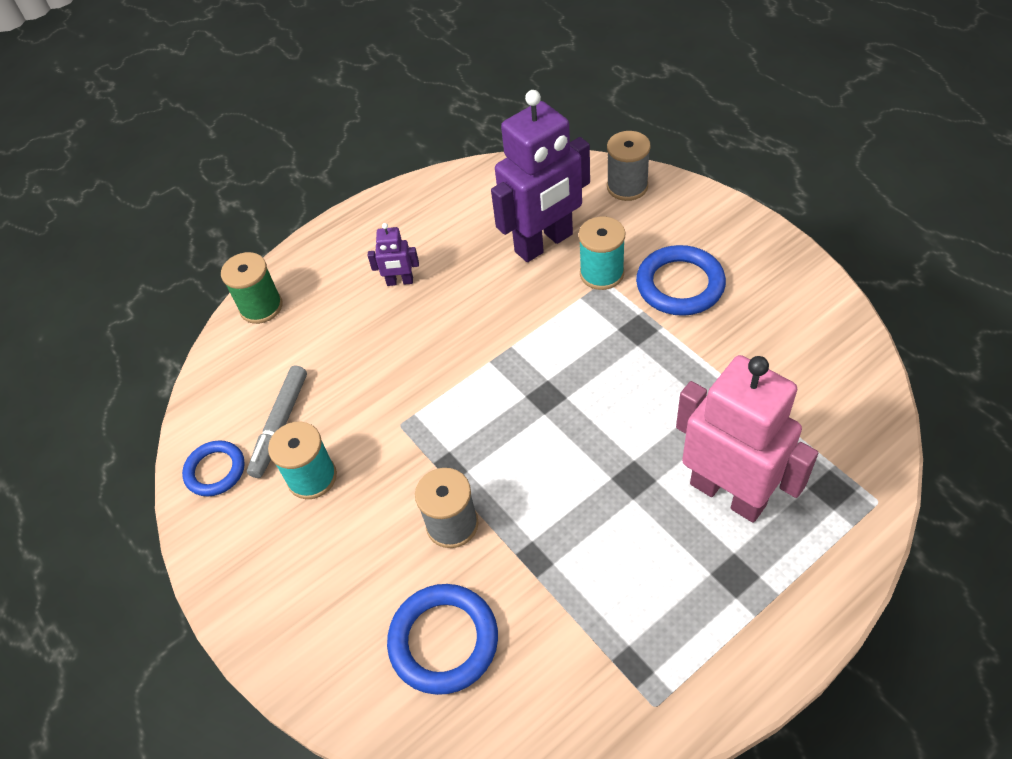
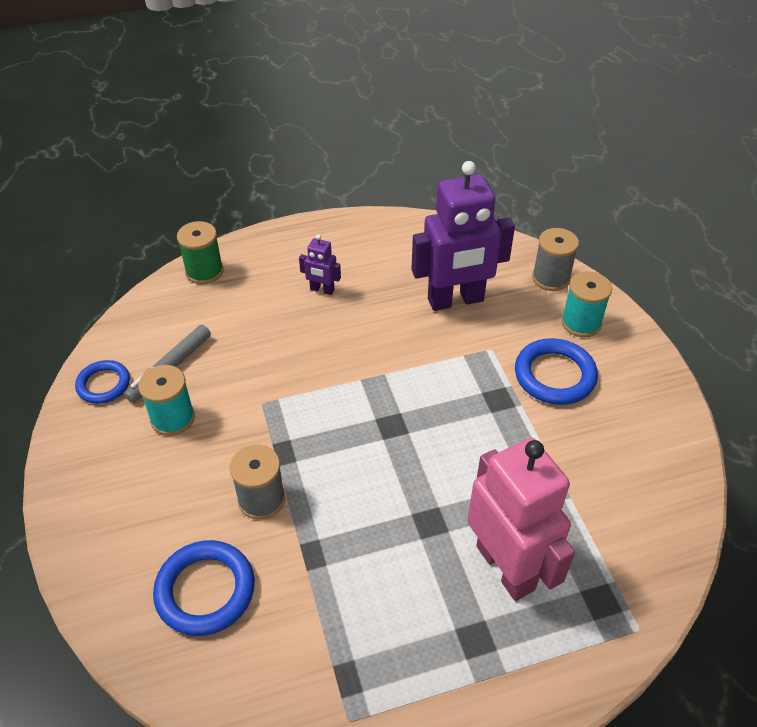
camera: 15 degrees right, 5 degrees down
turquoise spool [579,217,625,290] -> turquoise spool moved to [561,272,612,337]

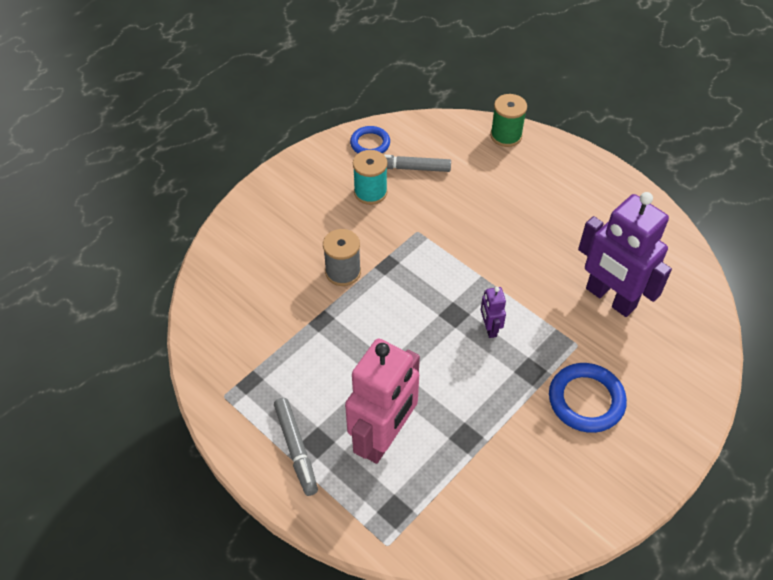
camera: 60 degrees right, 5 degrees up
blue ring [153,540,255,636] -> none
purple robot [299,234,341,295] -> purple robot moved to [481,287,506,338]
grey spool [532,228,579,291] -> none
turquoise spool [561,272,612,337] -> none
none -> grey marker [274,398,318,496]

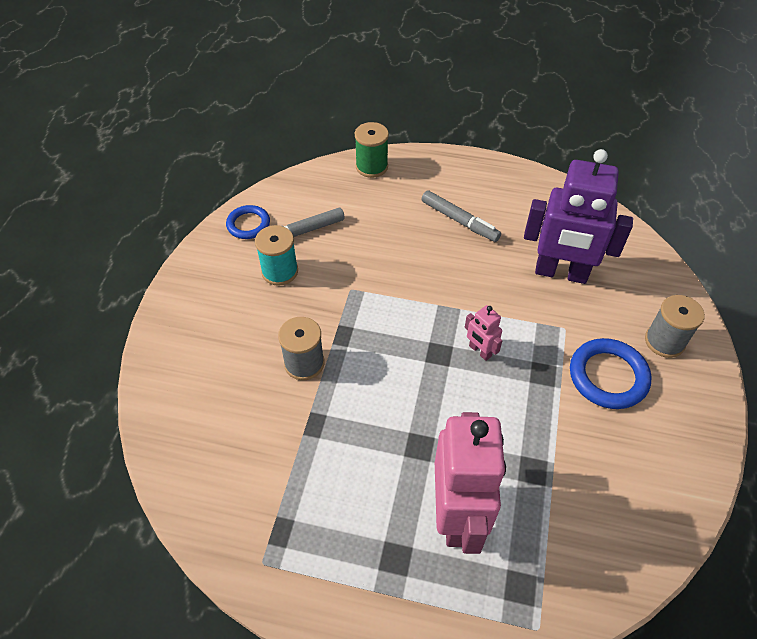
camera: 30 degrees left, 0 degrees up
grey marker [274,398,318,496] -> grey marker moved to [421,190,501,242]
purple robot [481,287,506,338] -> pink robot [465,305,502,361]
none -> grey spool [645,295,705,358]

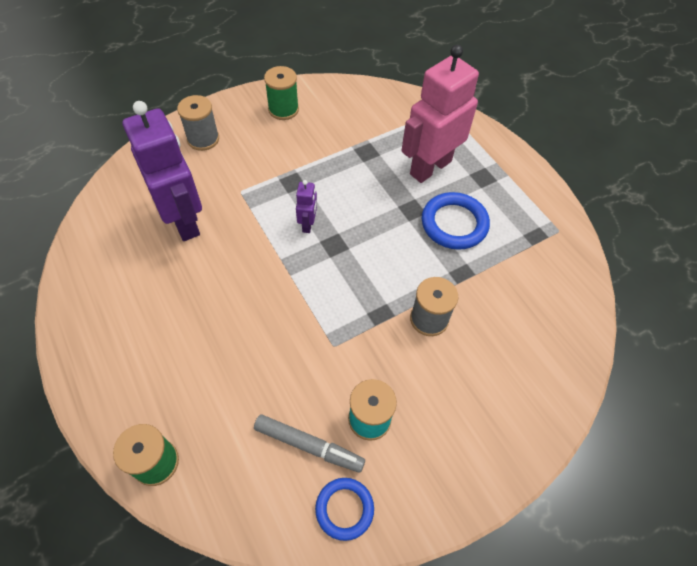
camera: 135 degrees left, 5 degrees up
grey marker [421,190,501,242] -> none
pink robot [465,305,502,361] -> purple robot [296,180,317,233]
blue ring [570,338,652,409] -> blue ring moved to [422,192,490,250]
none -> green spool [264,66,299,120]

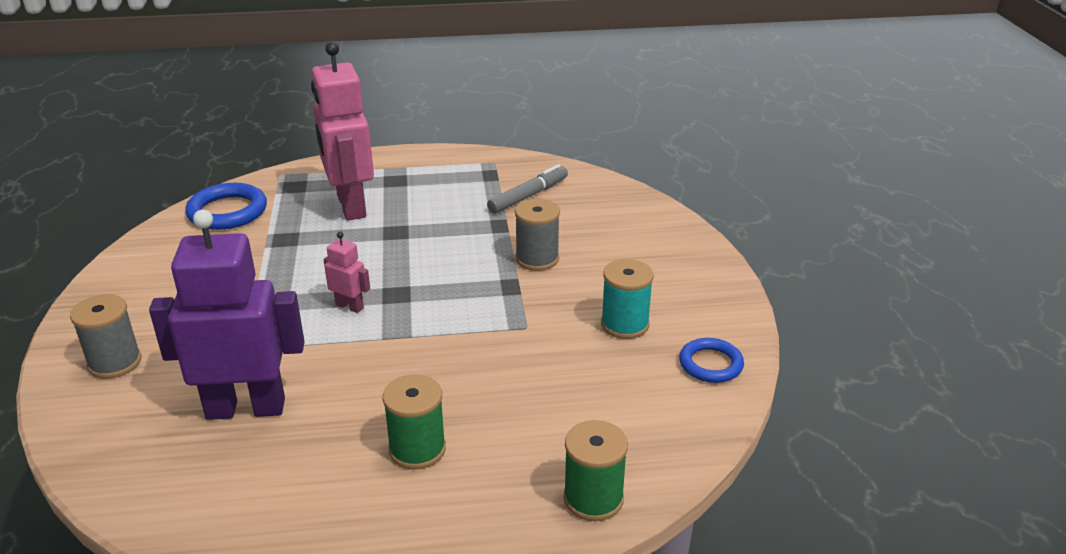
camera: 65 degrees left, 25 degrees down
grey marker [254,414,365,473] -> grey marker moved to [487,164,568,214]
green spool [264,66,299,120] -> green spool moved to [383,374,446,470]
purple robot [296,180,317,233] -> pink robot [324,232,370,313]
blue ring [422,192,490,250] -> blue ring moved to [185,183,267,230]

